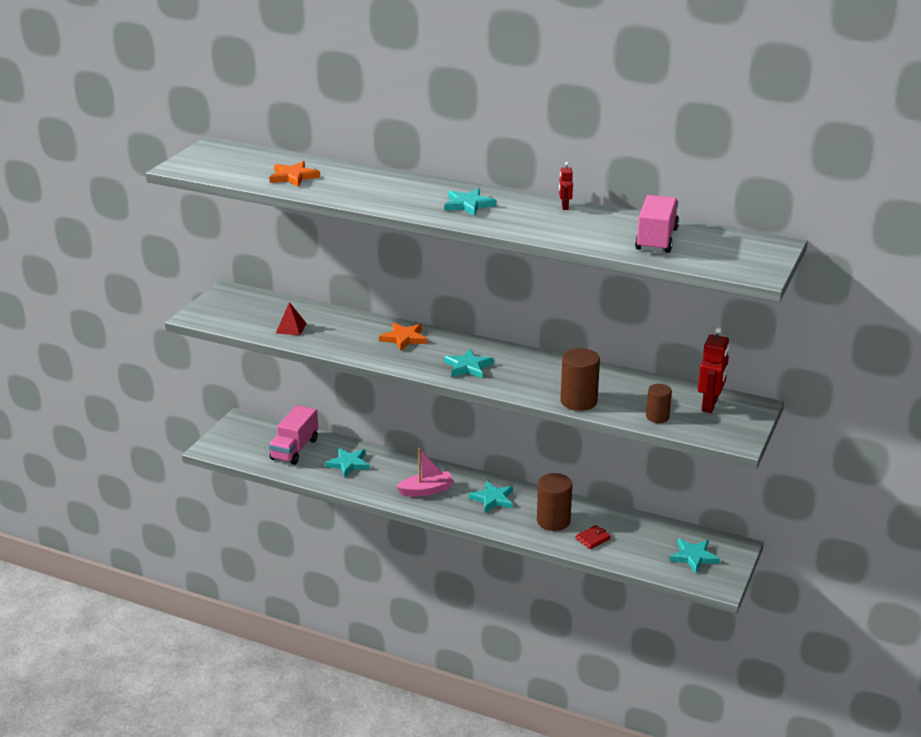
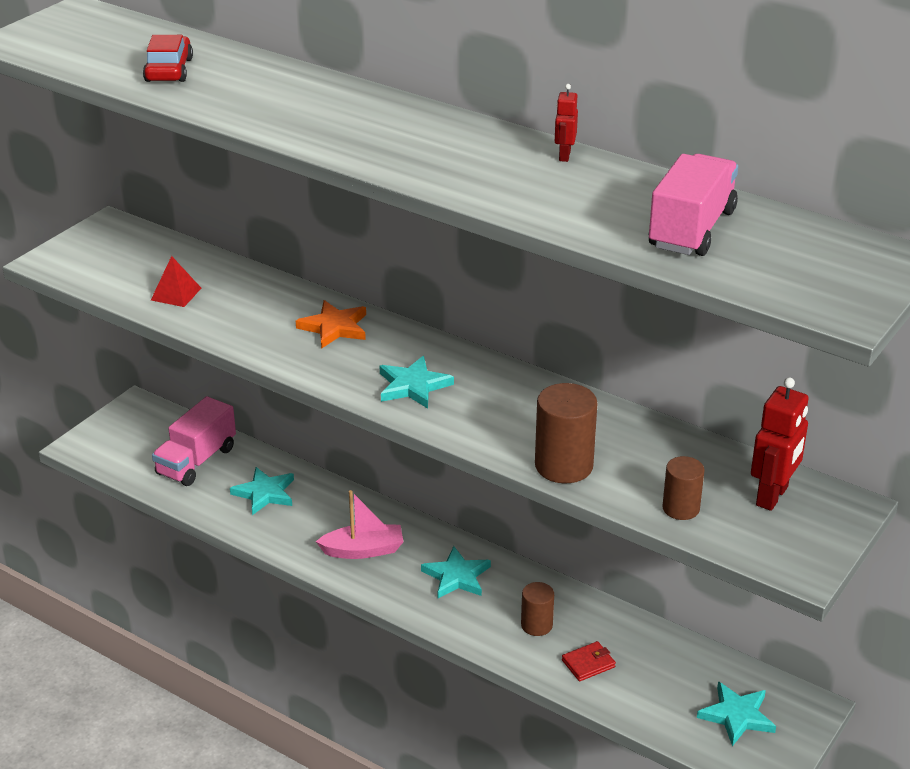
camera: 10 degrees right, 5 degrees up
orange star [269,161,320,187] -> red car [143,35,193,82]
turquoise star [444,188,497,216] -> none
brown cylinder [537,473,572,531] -> brown cylinder [521,582,554,636], size x0.62

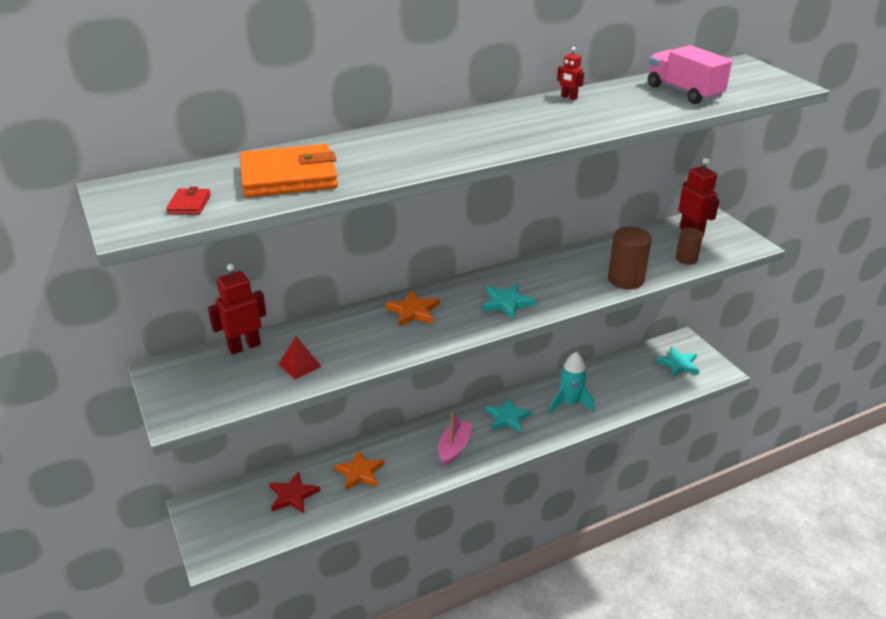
camera: 60 degrees left, 0 degrees up
red car [143,35,193,82] -> orange wallet [240,144,338,198]
pink truck [152,396,236,486] -> red star [269,471,320,513]
turquoise star [230,467,294,515] -> orange star [334,450,384,490]
brown cylinder [521,582,554,636] -> turquoise rocket [549,352,594,413]
red wallet [562,641,616,681] -> red wallet moved to [166,187,211,215]
none -> red robot [208,264,266,355]

